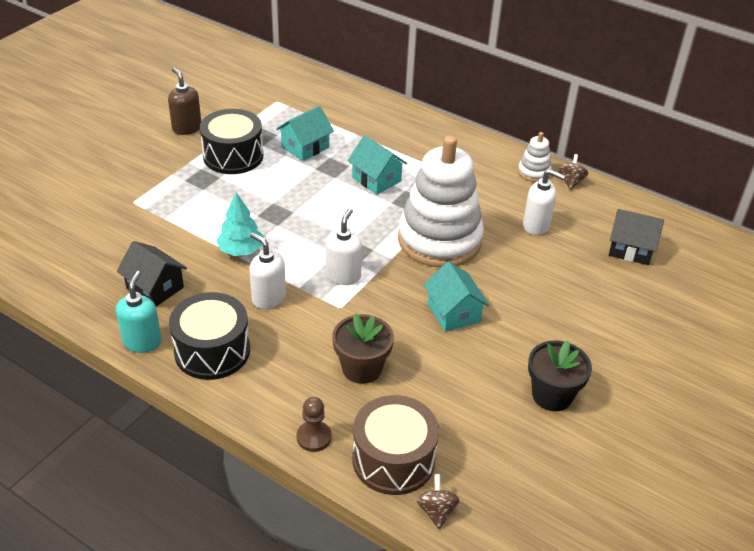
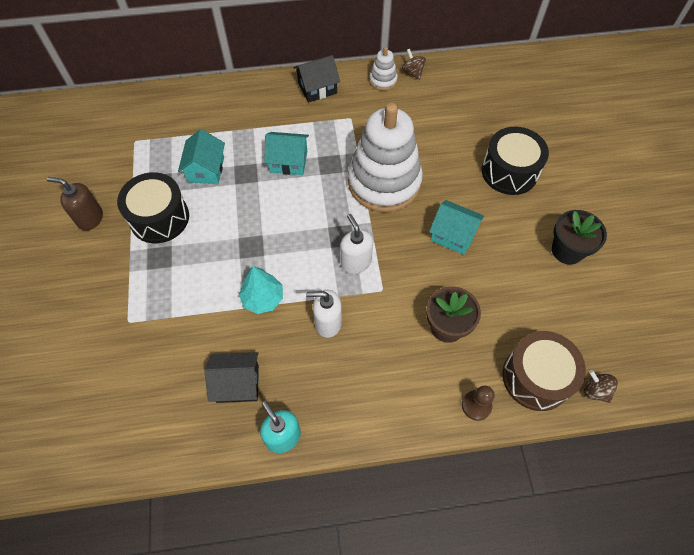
camera: 40 degrees left, 20 degrees up
black drum [169,292,250,380] -> black drum moved to [482,127,549,195]
white soap dispenser [523,169,565,235] -> none
black house [609,209,664,265] -> black house moved to [293,55,340,103]

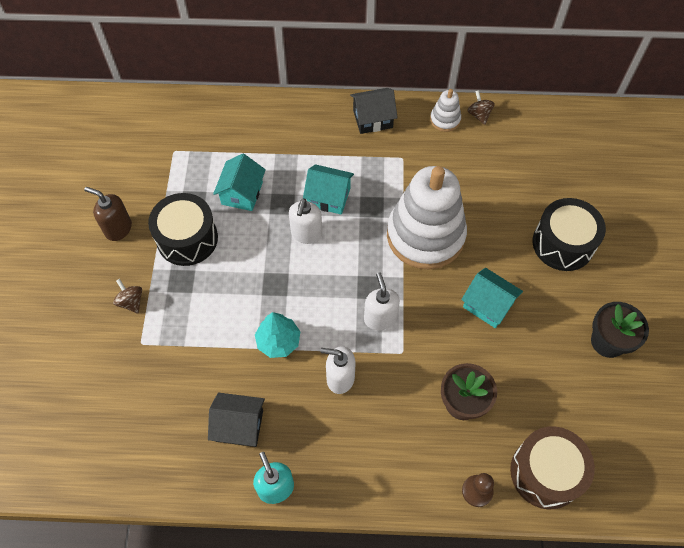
camera: 10 degrees right, 0 degrees up
brown spinning top [584,370,618,403] -> brown spinning top moved to [113,279,142,313]
none -> white soap dispenser [289,198,322,244]

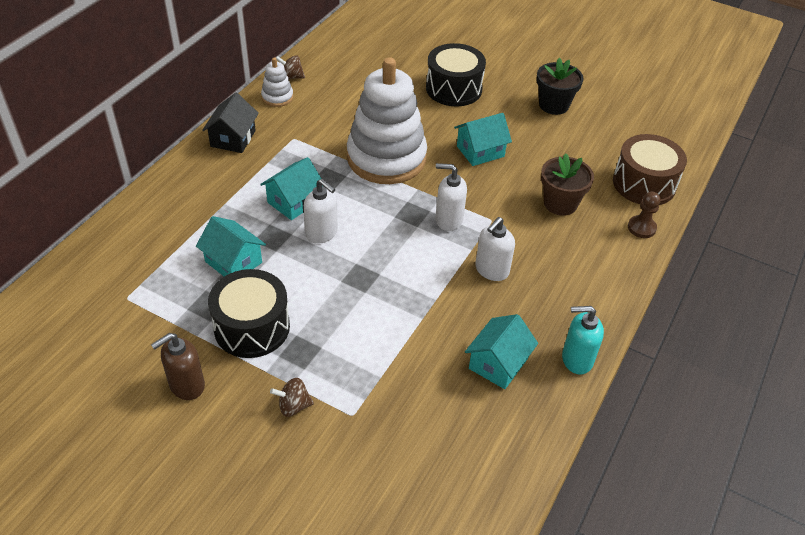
camera: 65 degrees left, 15 degrees down
black house [208,393,265,447] -> turquoise house [465,314,538,389]
turquoise tree [255,312,300,358] -> none

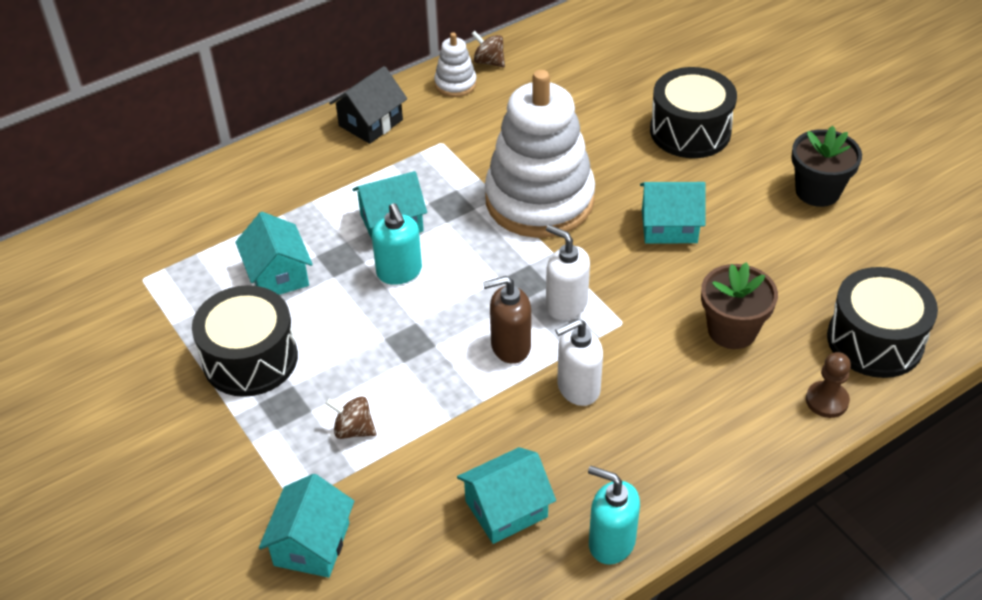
camera: 30 degrees right, 0 degrees up
brown soap dispenser [151,333,205,400] -> brown soap dispenser moved to [483,276,531,364]
brown spinning top [270,378,314,417] -> brown spinning top moved to [325,396,377,439]
white soap dispenser [304,179,338,244] -> turquoise soap dispenser [372,203,422,285]
brown drum [613,134,687,205] -> black drum [827,267,938,378]
none -> turquoise house [259,474,354,578]

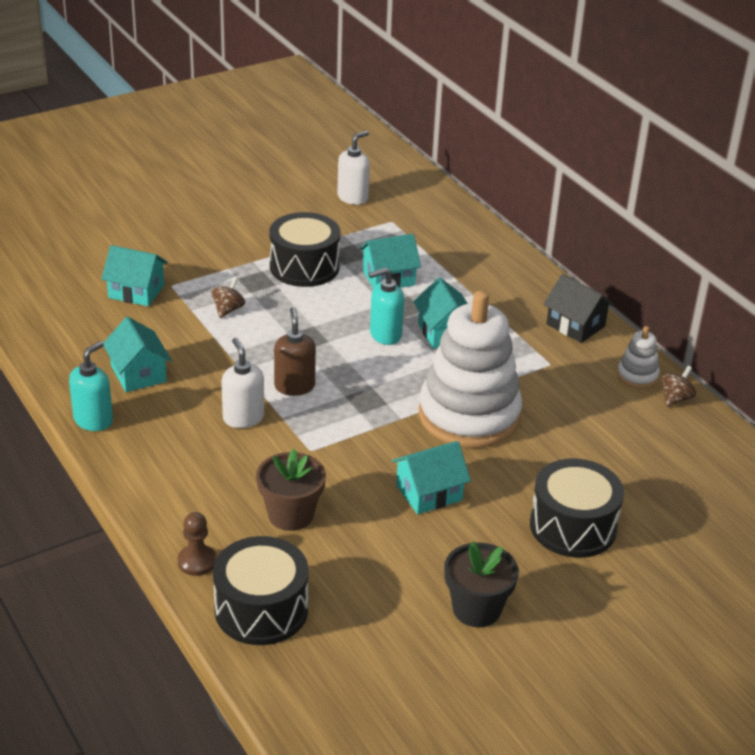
camera: 90 degrees right, 10 degrees down
white soap dispenser [546,225,590,320] -> white soap dispenser moved to [337,131,370,205]
turquoise house [640,182,706,243] -> turquoise house turned 60 degrees clockwise [392,441,471,514]

